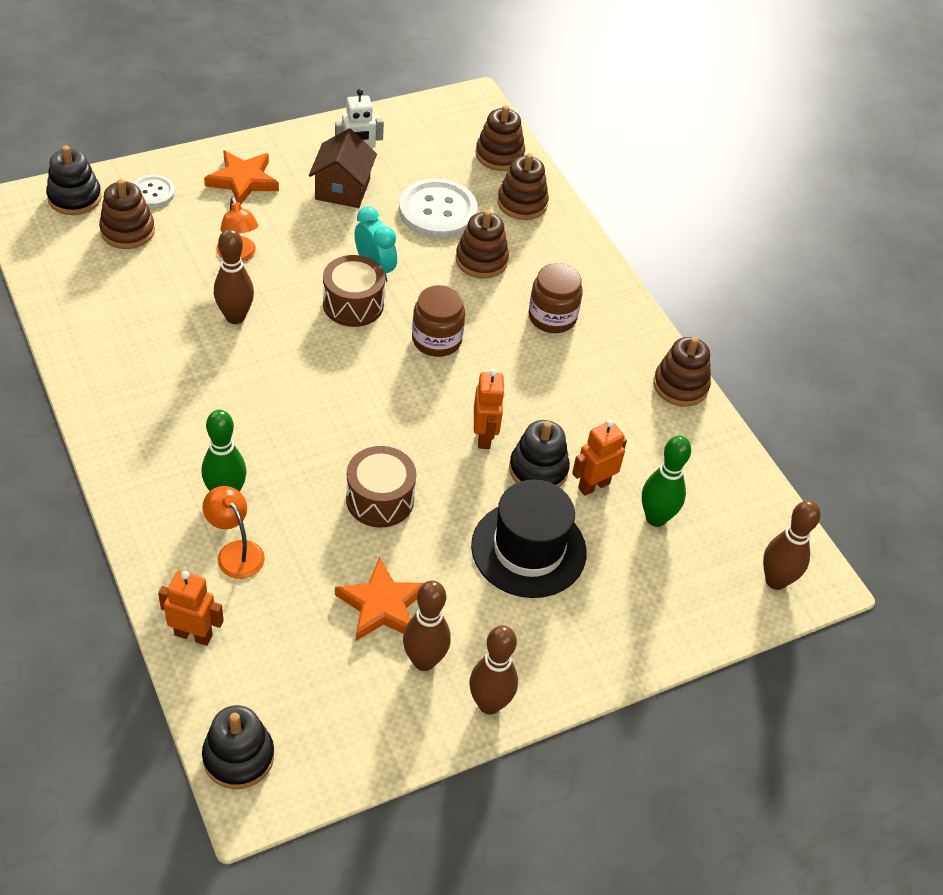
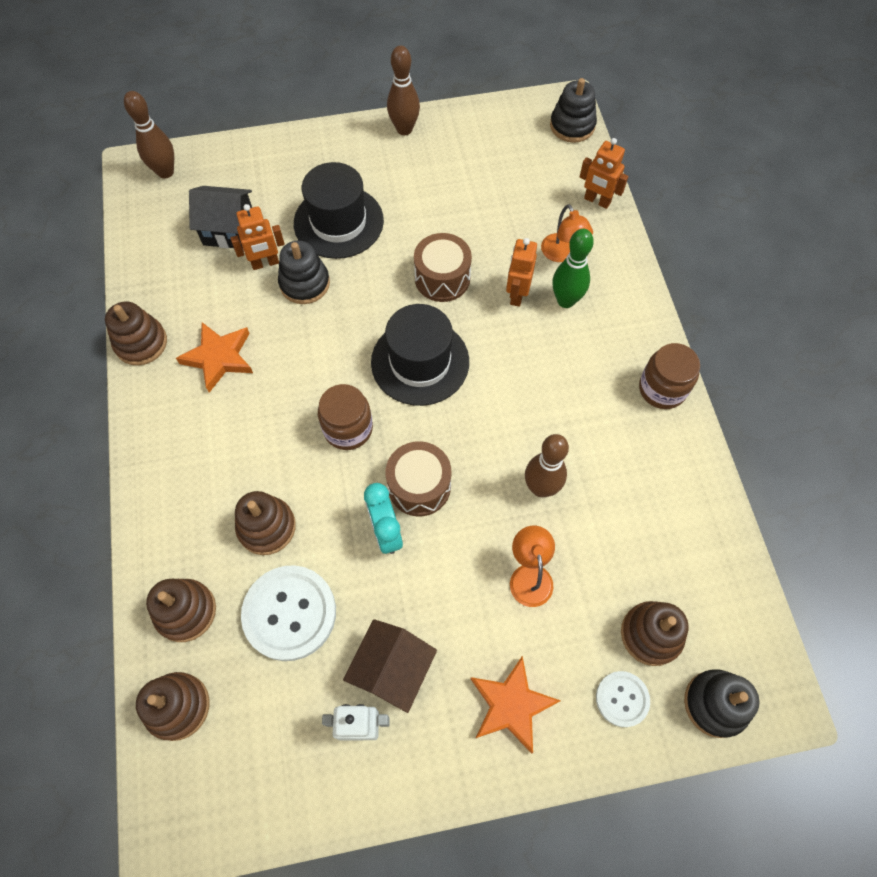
camera: 160 degrees left, 15 degrees up
orange star [335,557,424,641] -> orange star moved to [176,322,253,393]
brown bowling pin [403,580,451,671] -> none
orange robot [474,369,505,449] -> orange robot moved to [506,238,537,307]
brown jar [528,263,583,333] -> brown jar moved to [639,343,700,409]
green bowling pin [642,436,691,527] -> black house [189,186,252,248]
none -> black hat [371,304,469,406]

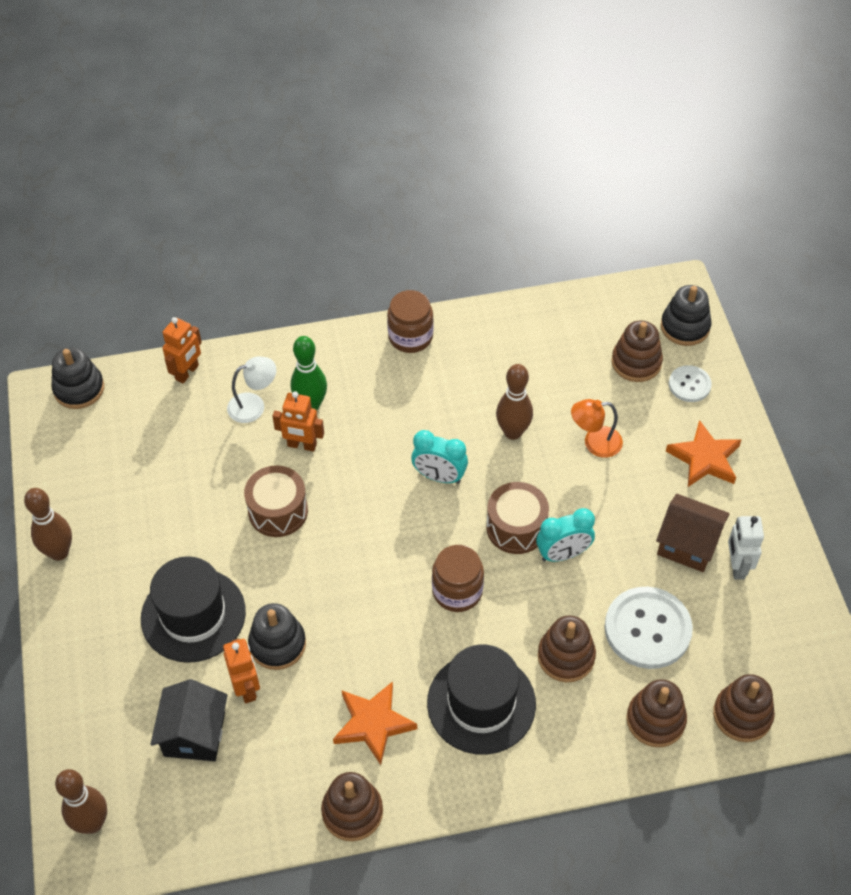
camera: 90 degrees left, 10 degrees down
black hat [371,304,469,406] -> black hat moved to [427,644,536,755]
orange lamp [541,204,593,262] -> white lamp [227,356,276,423]
none -> turquoise clock [411,430,468,484]

